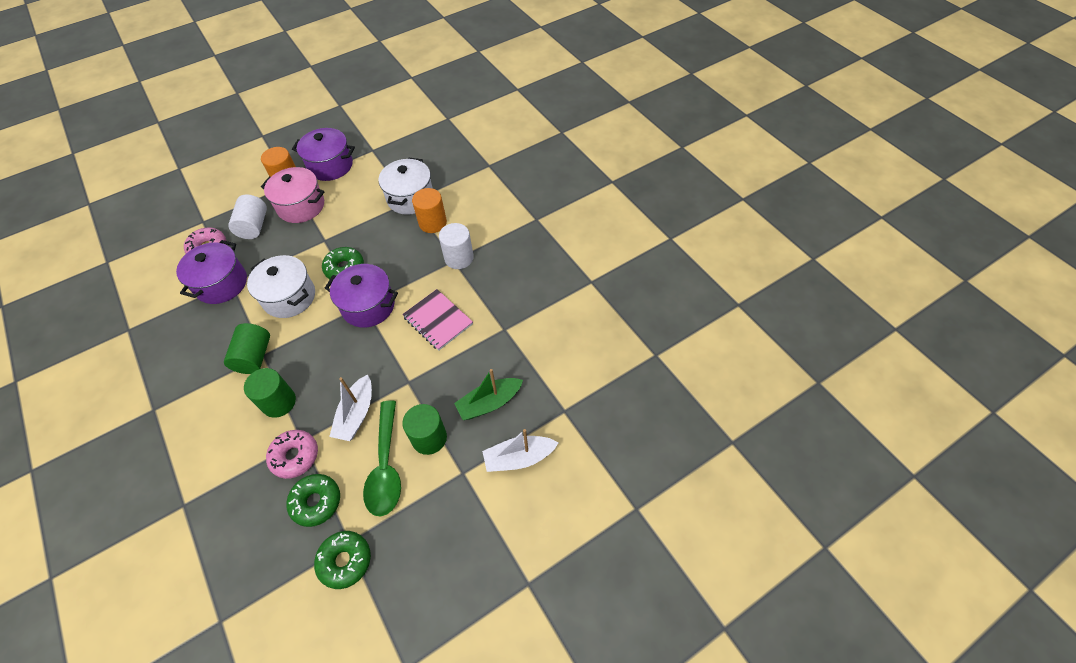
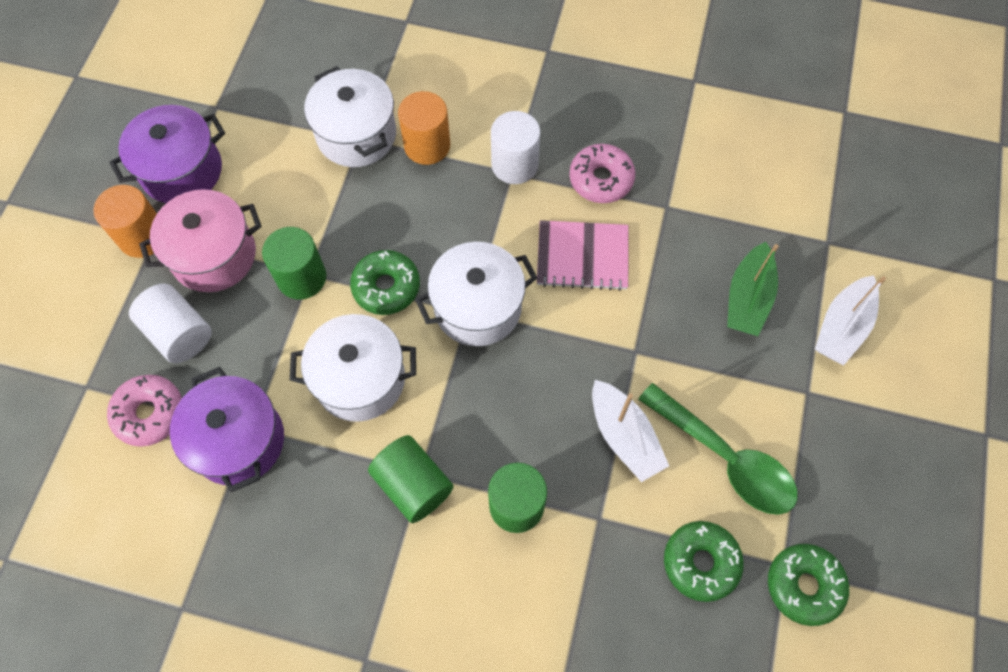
camera: 45 degrees left, 10 degrees up
pink donut [266,430,318,479] -> pink donut moved to [569,144,635,203]
purple pot [325,264,398,328] -> white pot [415,242,537,346]
green cylinder [402,404,447,455] -> green cylinder moved to [262,227,326,299]

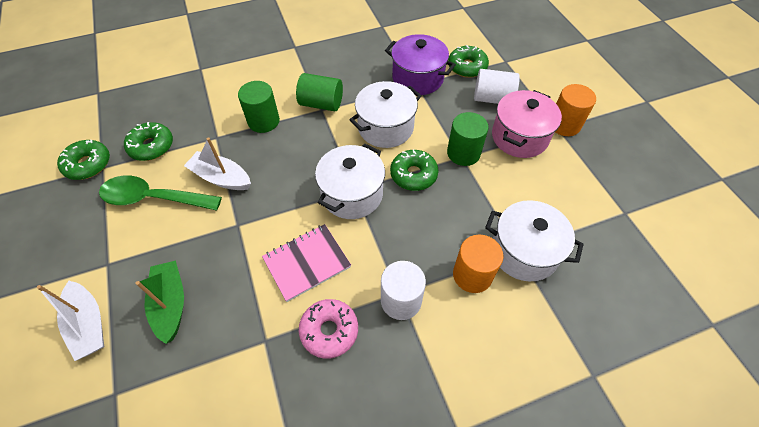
camera: 145 degrees right, 10 degrees down
pink donut [107,375,182,447] -> green donut [448,45,489,78]
purple pot [109,105,225,203] -> none
white boat [815,275,886,365] -> white boat turned 150 degrees clockwise [37,281,104,361]

